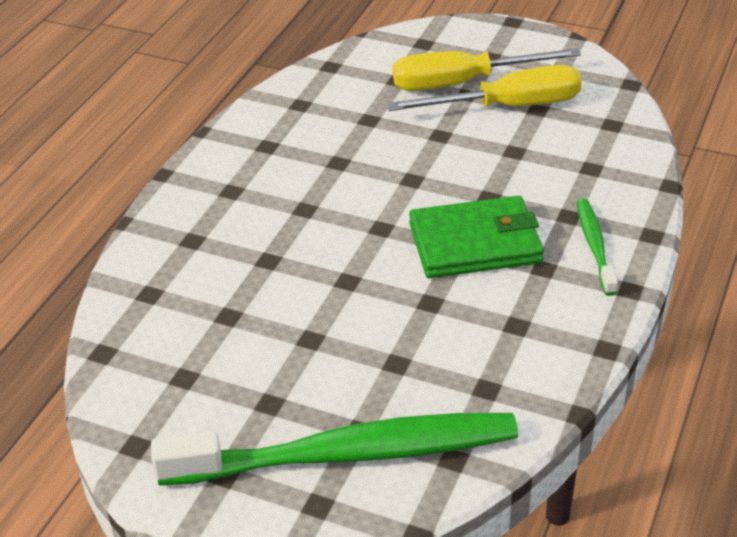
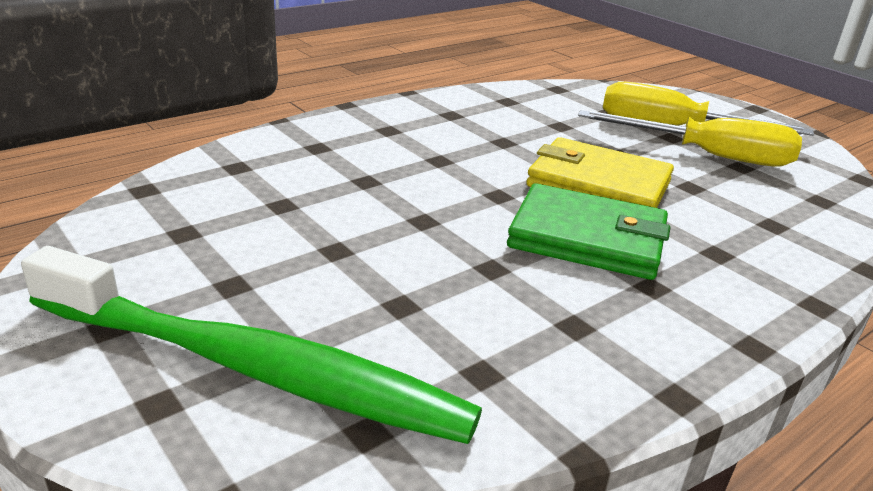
camera: 25 degrees right, 10 degrees down
green toothbrush [577,198,618,296] -> none
none -> yellow wallet [526,137,674,208]

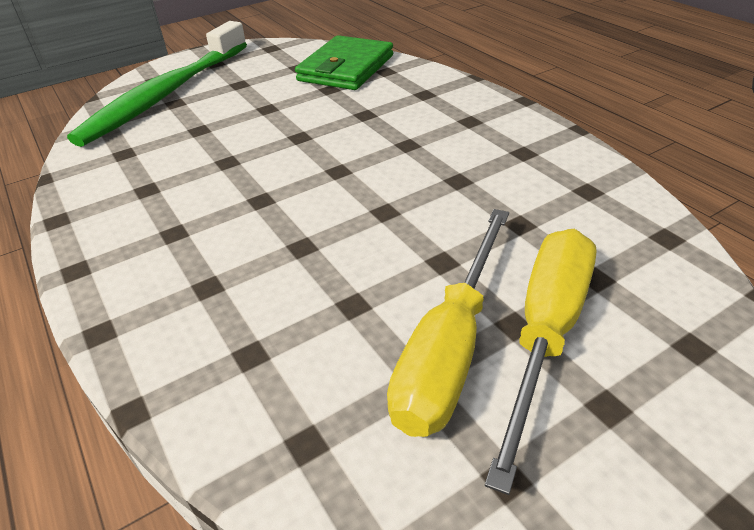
camera: 100 degrees right, 10 degrees up
green wallet [507,183,670,280] -> green wallet moved to [295,35,393,90]
yellow wallet [526,137,674,208] -> none

